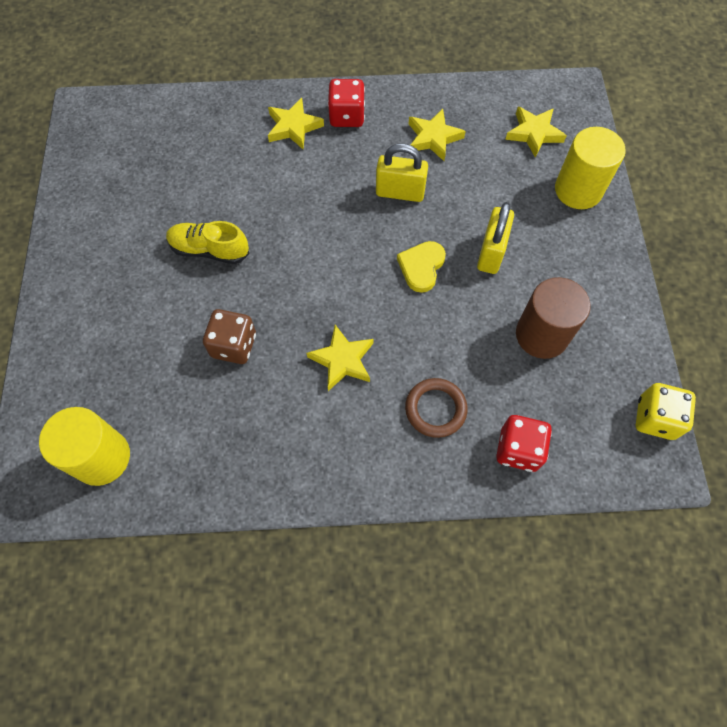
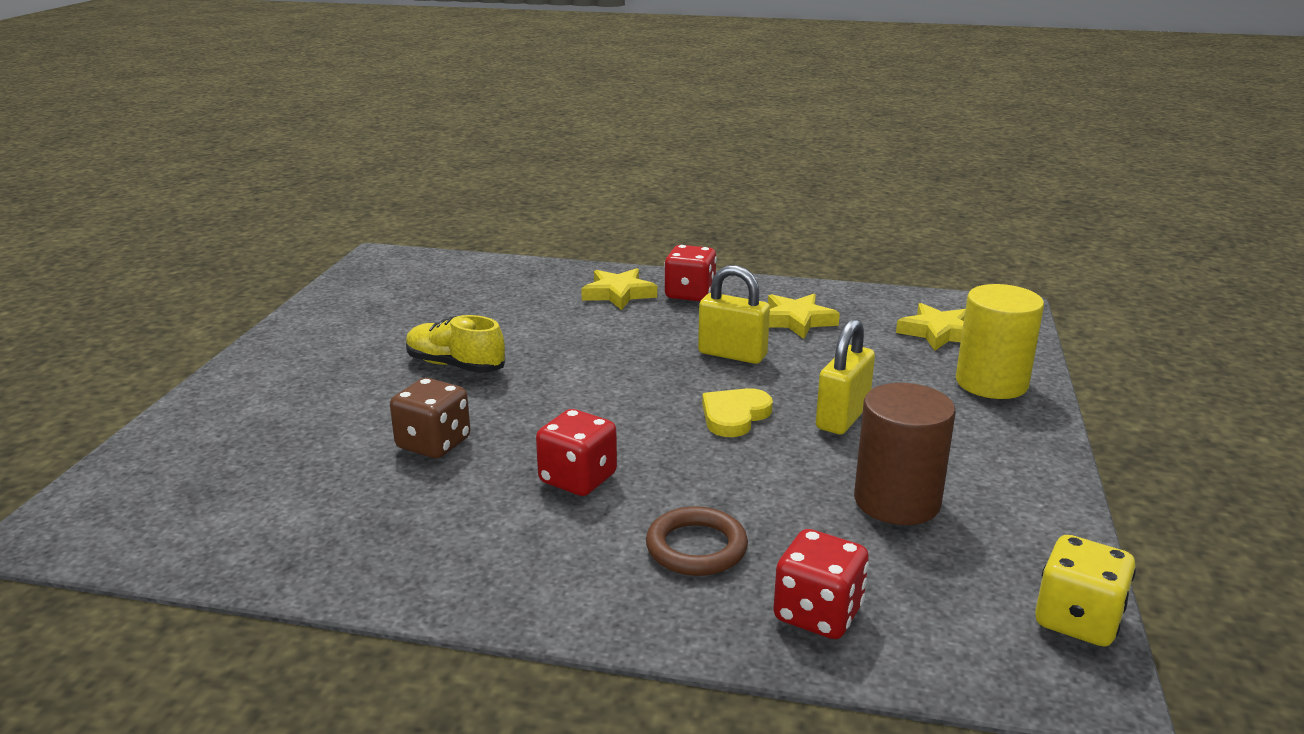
camera: 15 degrees right, 40 degrees down
yellow cylinder [39,407,130,486] -> none
yellow star [307,325,373,391] -> red dice [536,409,617,496]

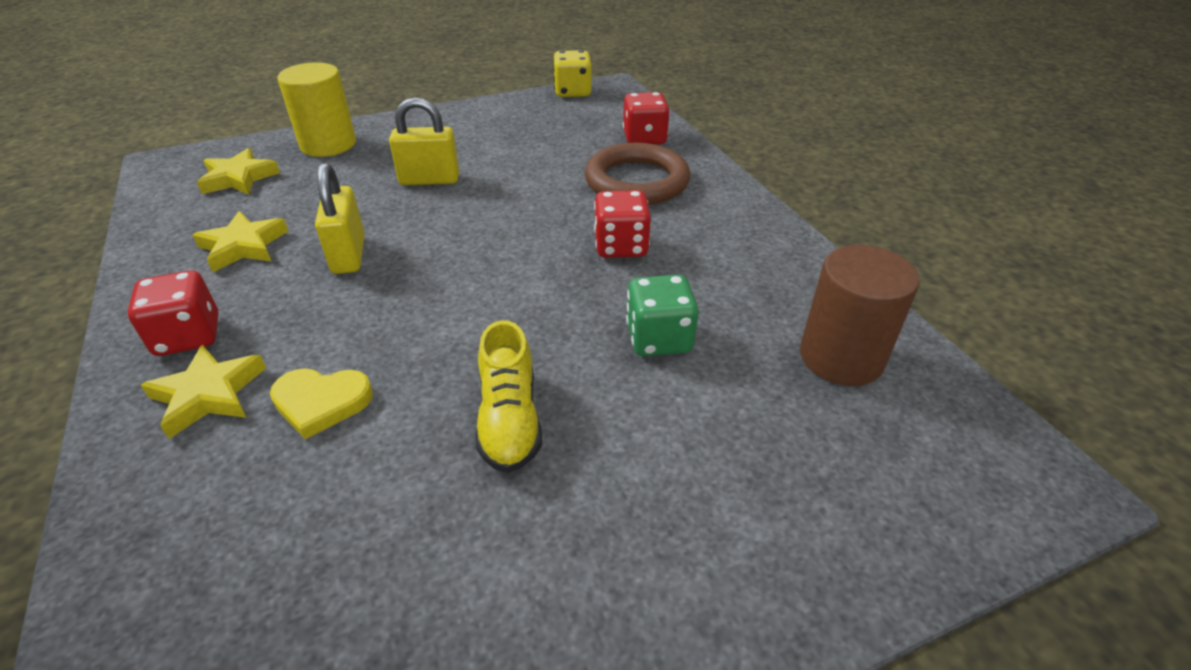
camera: 125 degrees left, 15 degrees up
brown dice [390,378,471,458] -> green dice [626,275,699,357]
brown ring [646,506,748,576] -> brown ring [585,143,690,205], size x1.58
yellow heart [702,388,773,437] -> yellow heart moved to [270,368,373,439]
brown cylinder [854,383,956,525] -> brown cylinder moved to [800,245,919,386]

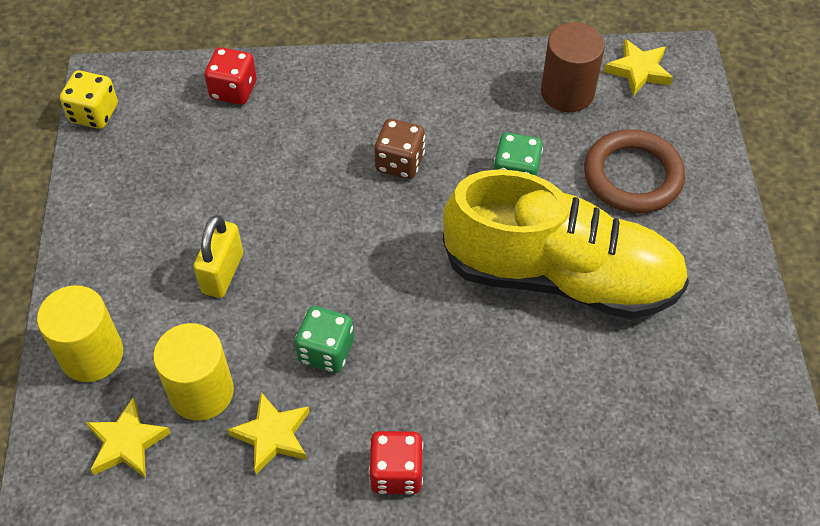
camera: 70 degrees left, 15 degrees up
yellow star [141,345,266,439] -> yellow star moved to [604,39,673,96]
yellow heart [270,368,373,439] -> none
yellow padlock [315,163,365,274] -> green dice [295,306,354,373]
yellow shoe [475,320,542,473] -> yellow shoe [443,169,689,319], size x2.35
brown ring [585,143,690,205] -> brown ring moved to [584,129,685,213]
red dice [594,190,651,258] -> brown dice [375,119,425,179]
none -> yellow cylinder [153,323,234,421]

